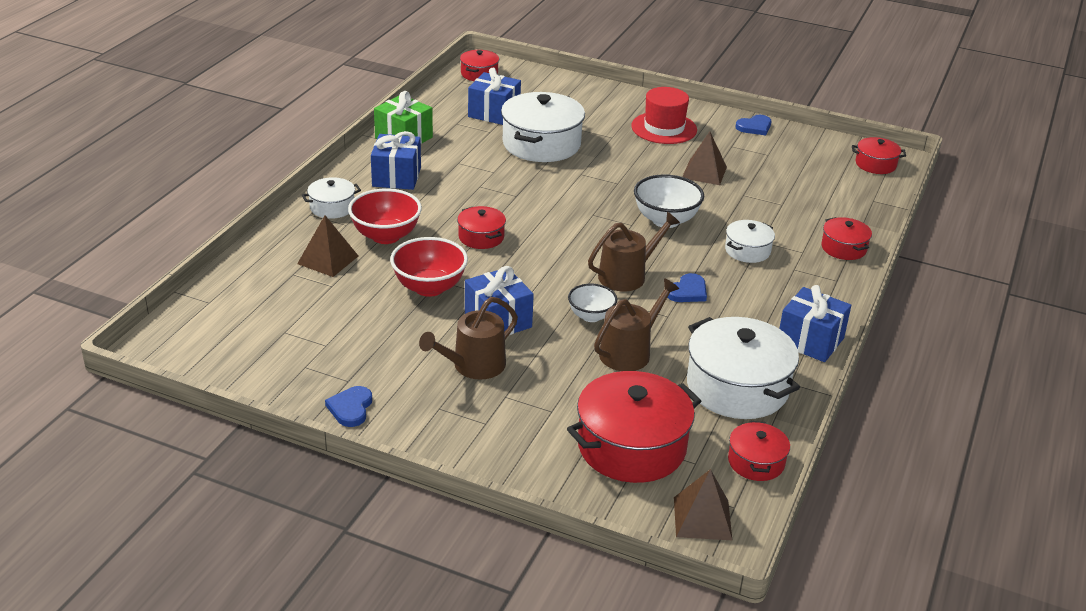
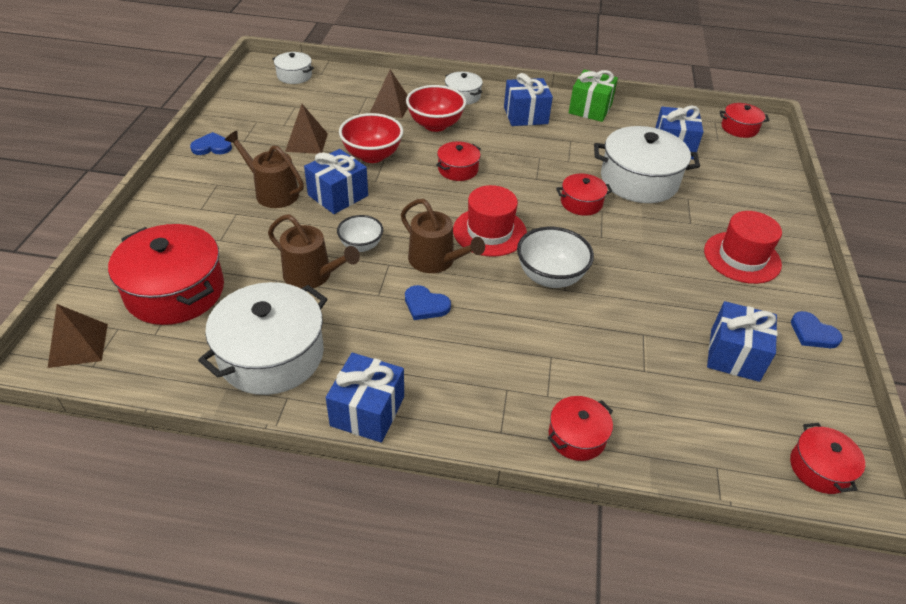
camera: 75 degrees right, 10 degrees up
brown pyramid [682,132,727,185] -> brown pyramid moved to [285,104,328,154]
white pot [725,220,775,263] -> white pot moved to [272,52,314,84]
red pot [728,421,790,481] -> red pot moved to [556,174,612,216]
none -> red hat [453,185,527,257]
none -> blue gift [707,301,778,382]

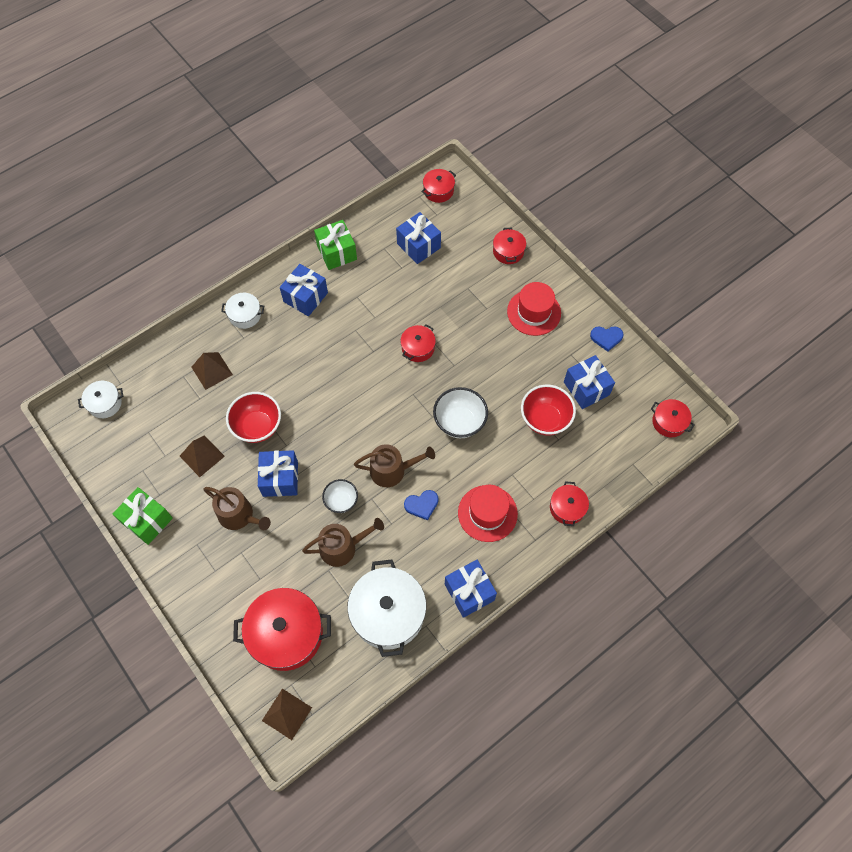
camera: 45 degrees left, 20 degrees up
blue heart [190,132,232,155] -> green gift [113,487,173,545]
brown watering can [225,131,304,208] -> brown watering can turned 135 degrees counterclockwise [203,487,271,530]
red bowl [406,85,466,132] -> red bowl moved to [521,385,576,436]
red pot [436,141,481,181] -> red pot moved to [493,228,526,264]
red hat [453,185,527,257] -> red hat moved to [458,485,518,542]
white pot [594,126,700,203] -> none

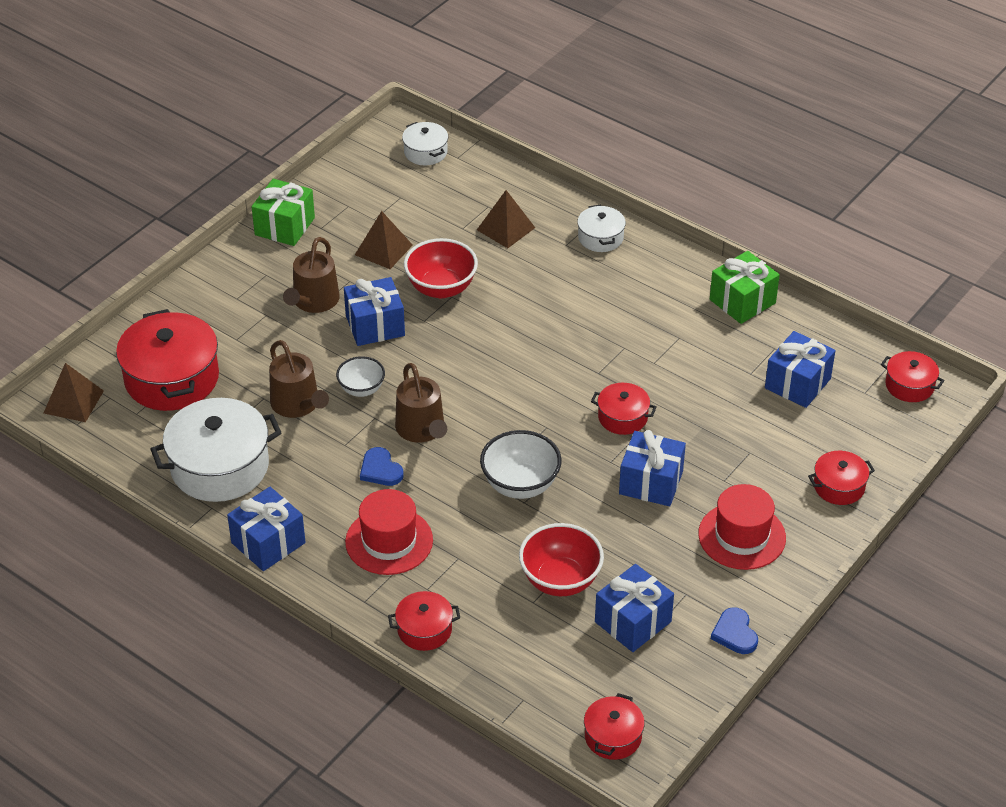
camera: 75 degrees right, 20 degrees down
blue gift [280,264,328,316] -> blue gift moved to [619,430,686,506]

